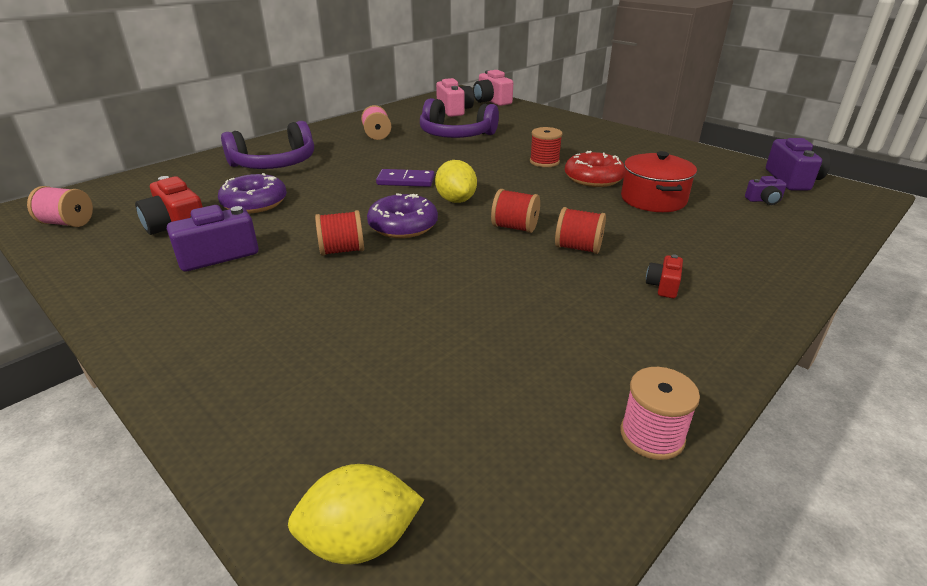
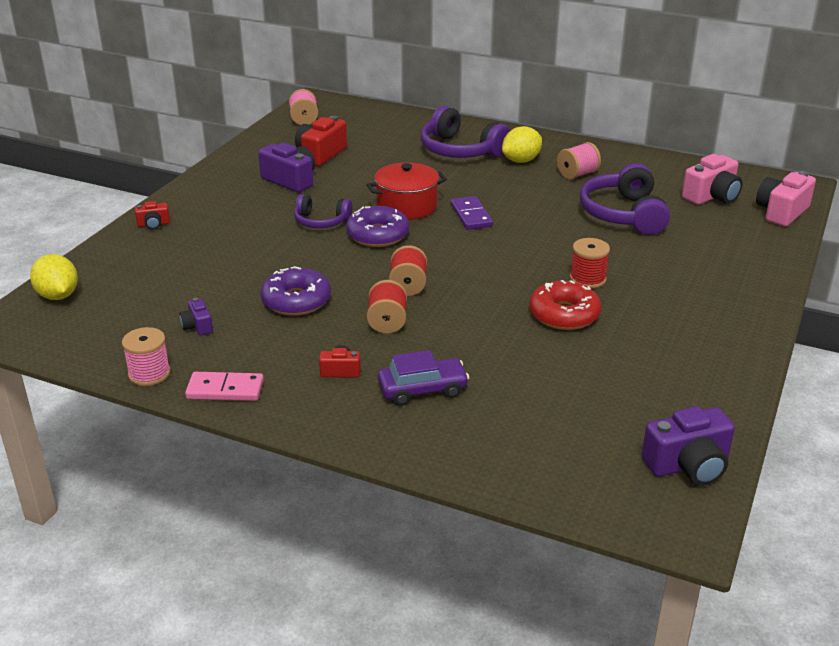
camera: 70 degrees right, 0 degrees up
purple donut [218,173,287,213] -> purple donut moved to [260,266,331,316]
red spool [315,210,364,256] -> purple headphones [294,194,352,228]
yellow lemon [435,160,477,203] -> yellow lemon moved to [502,126,542,163]
red pot [621,151,697,212] -> red pot moved to [366,162,447,220]
purple camera [745,176,787,205] -> purple camera moved to [179,298,213,336]
none -> red camera [135,201,170,230]
none -> pink domino [185,372,264,401]
none -> purple car [378,350,469,406]

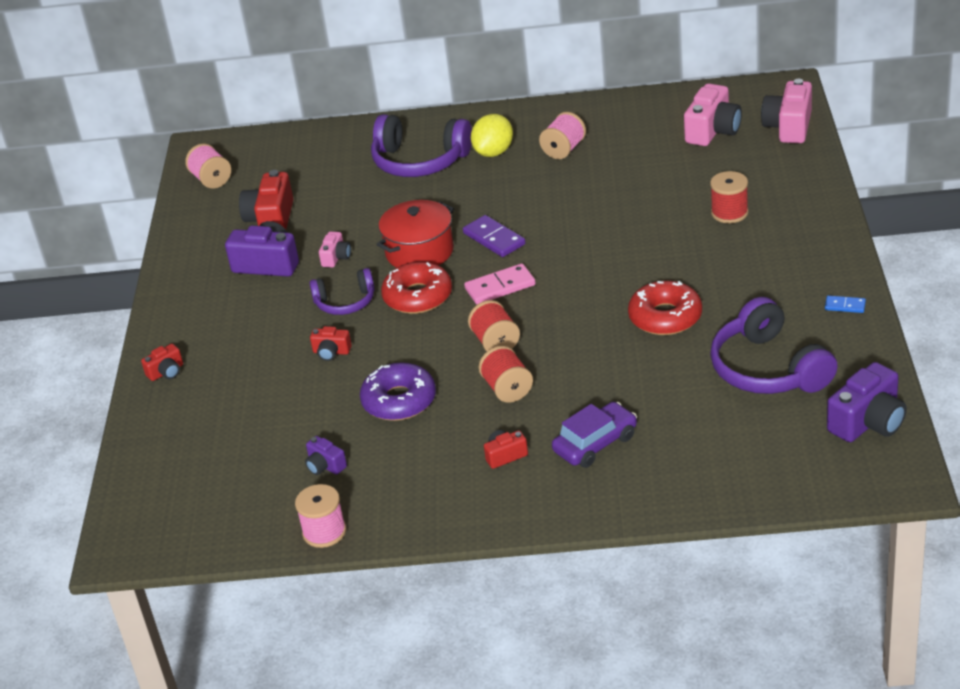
camera: 20 degrees left, 5 degrees up
yellow lemon [30,254,78,300] -> none
pink domino [185,372,264,401] -> pink domino moved to [464,263,536,304]
purple donut [346,206,409,247] -> red donut [381,262,452,314]
red spool [570,238,610,288] -> red spool moved to [710,171,749,223]
purple headphones [580,163,670,235] -> purple headphones moved to [710,297,838,394]
none -> red camera [310,326,352,361]
none -> pink camera [319,231,351,268]
none -> blue domino [825,296,866,313]

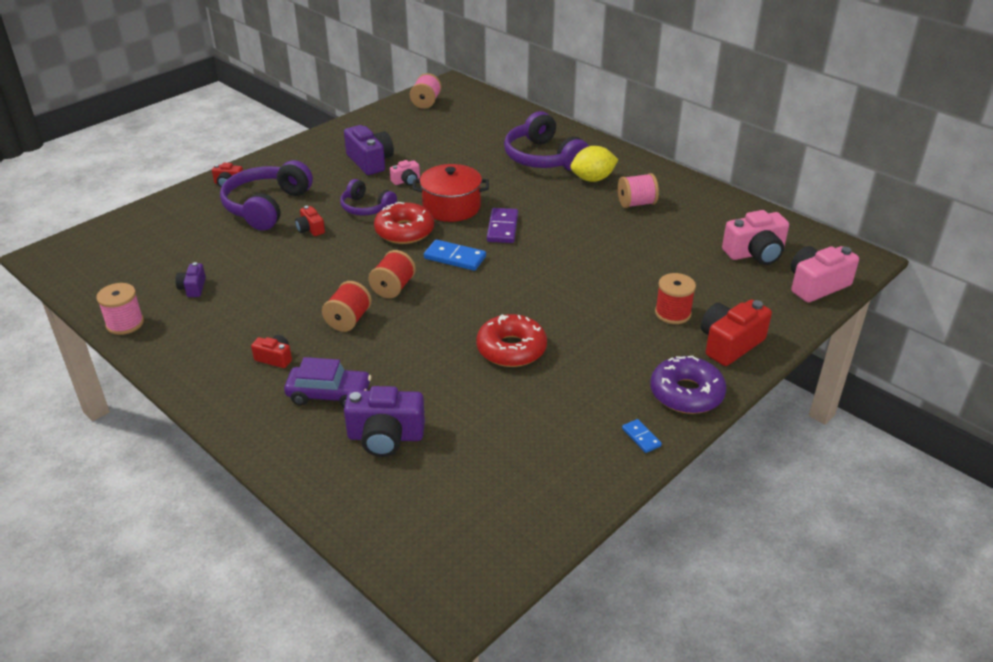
camera: 40 degrees right, 0 degrees up
red camera [239,170,293,229] -> red camera moved to [701,299,772,366]
purple donut [360,363,436,421] -> purple donut moved to [650,356,727,414]
pink domino [464,263,536,304] -> blue domino [424,239,486,271]
purple headphones [710,297,838,394] -> purple headphones moved to [220,160,313,231]
purple camera [827,362,907,442] -> purple camera moved to [344,386,425,457]

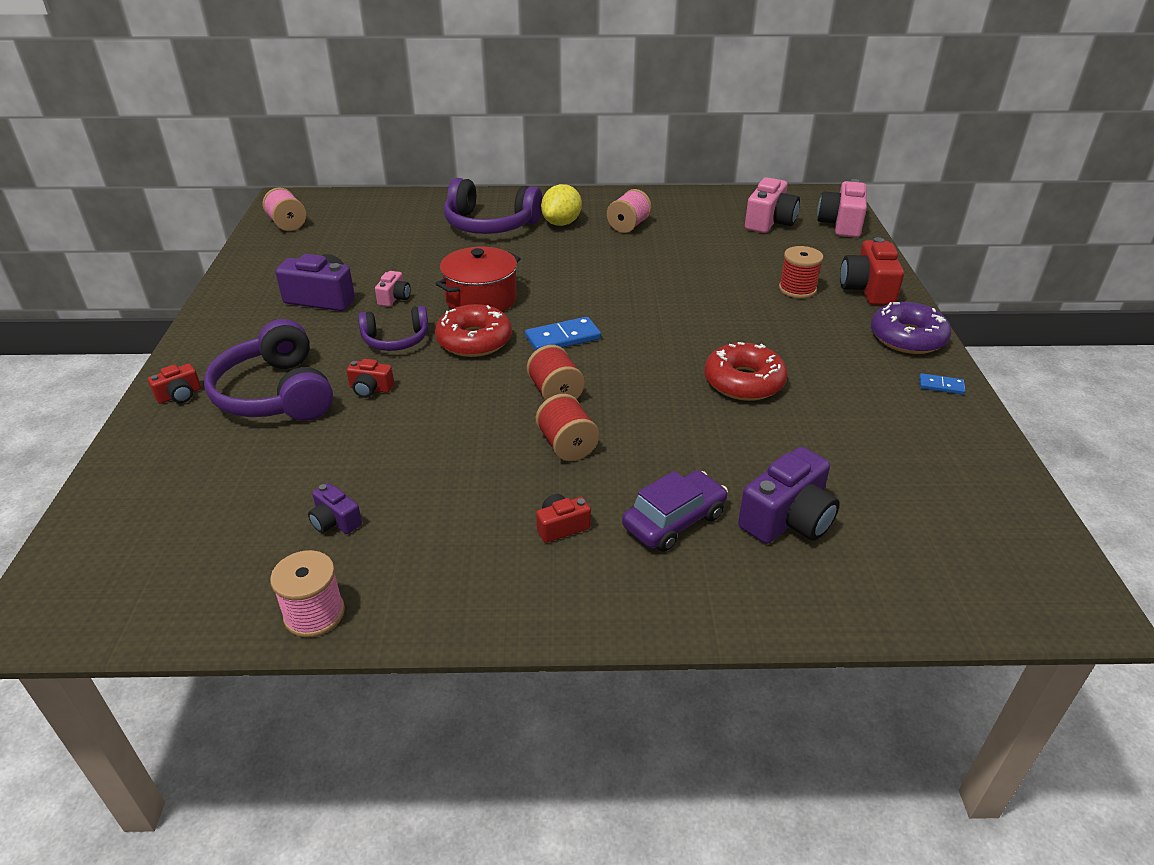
camera: 45 degrees left, 0 degrees up
purple domino [487,208,518,243] -> none

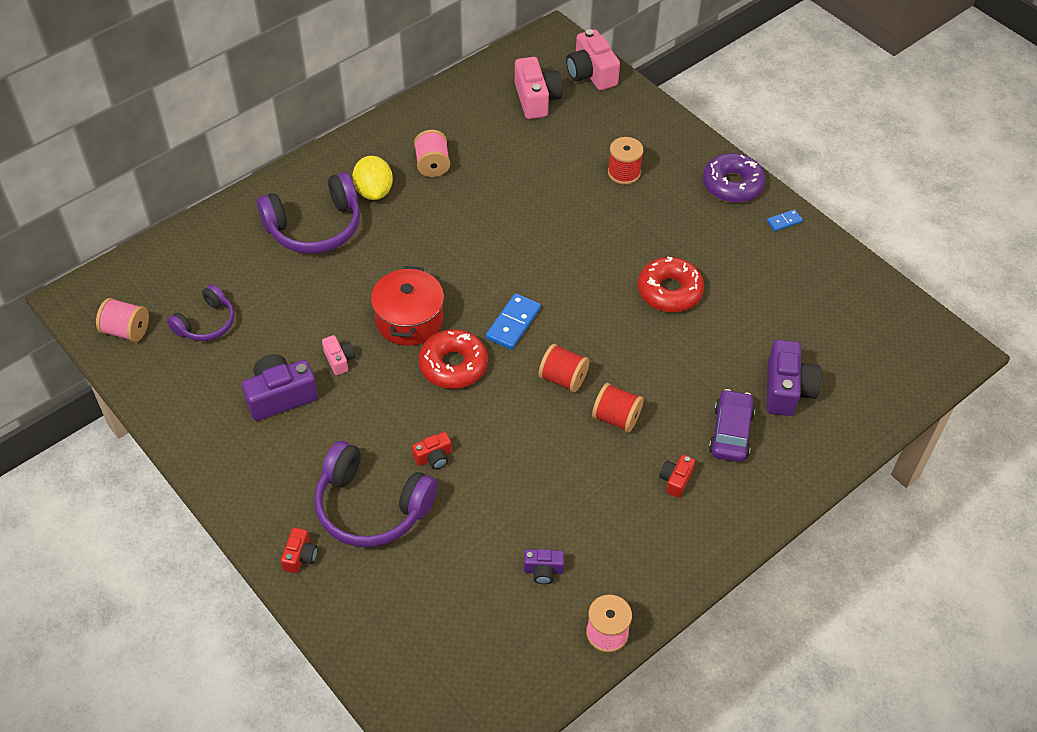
camera: 40 degrees left, 15 degrees up
purple headphones [358,306,429,351] -> purple headphones moved to [167,284,235,341]
red camera [840,237,904,305] -> none

